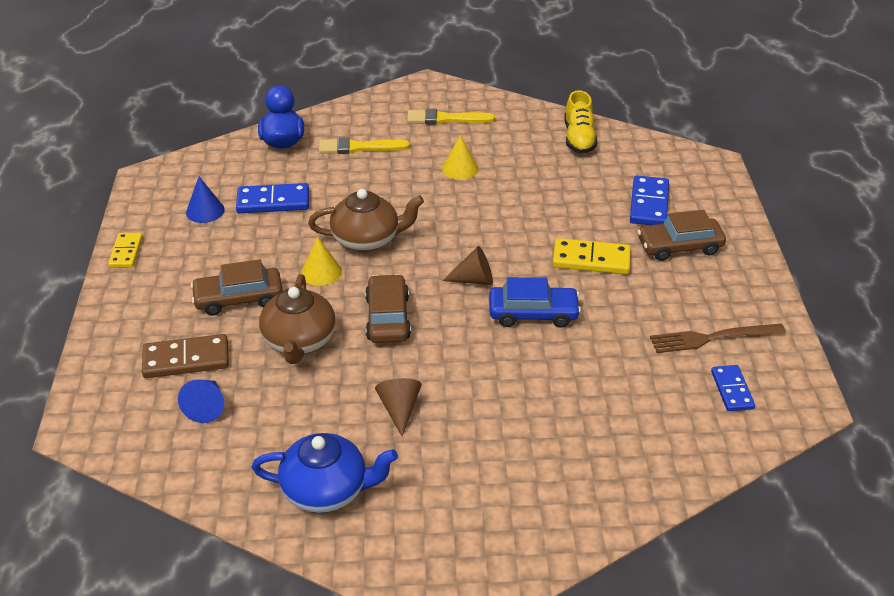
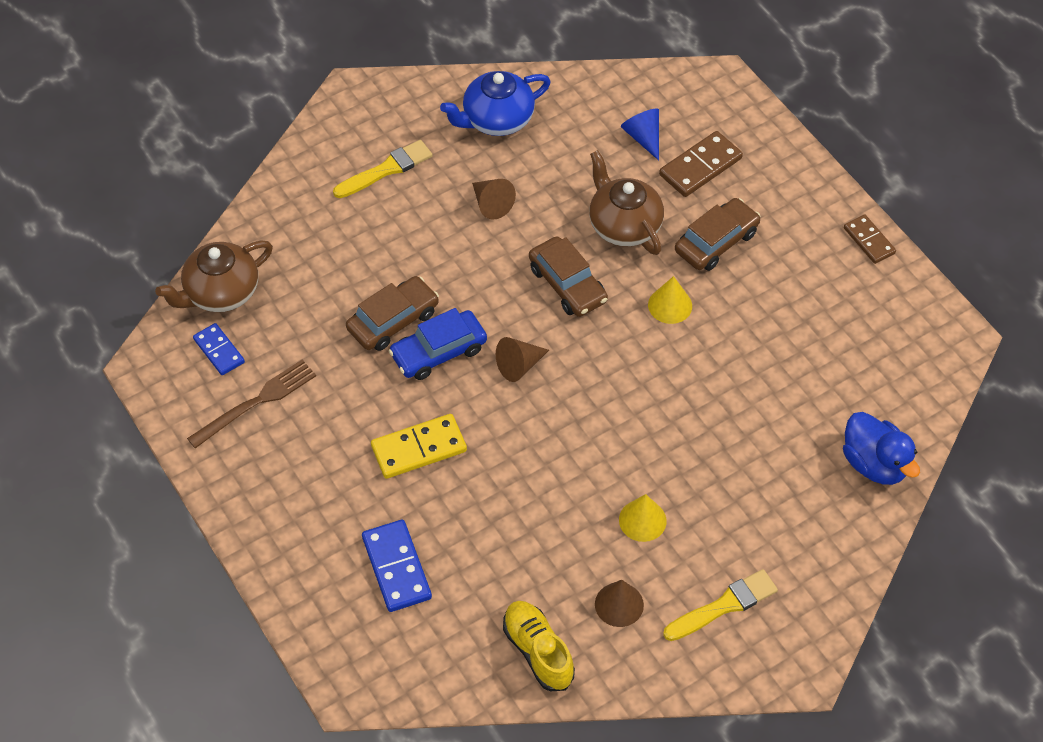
camera: 150 degrees right, 15 degrees up
yellow domino [108,233,143,268] -> brown domino [844,214,896,264]
blue cone [186,177,225,223] -> none
blue domino [236,183,309,213] -> none
brown teapot [308,189,424,252] -> brown teapot moved to [155,240,273,312]
yellow brush [319,137,410,154] -> yellow brush moved to [333,140,433,198]
brown car [637,210,726,261] -> brown car moved to [346,276,439,351]
none -> brown cone [595,580,644,627]

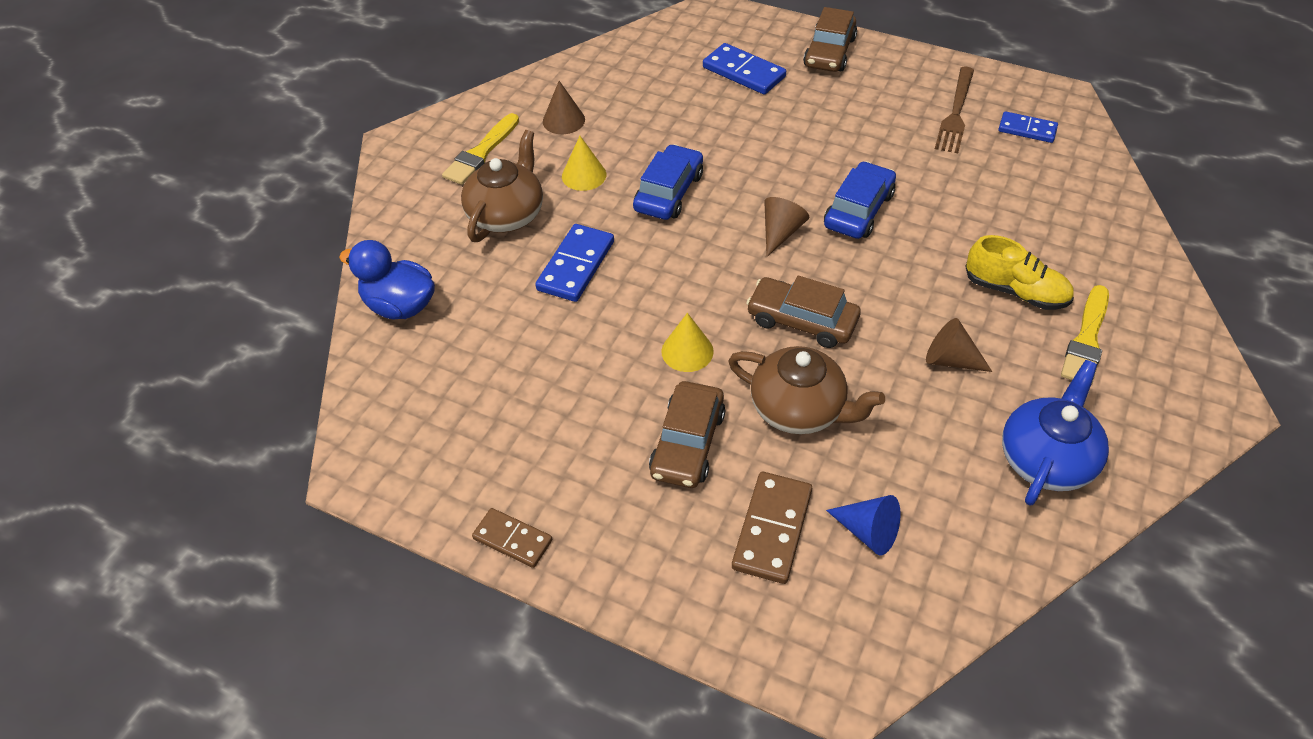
camera: 150 degrees right, 5 degrees down
brown teapot [155,240,273,312] -> brown teapot moved to [461,130,543,242]
brown car [346,276,439,351] -> brown car moved to [803,7,857,72]
yellow domino [371,414,467,479] -> none
yellow shoe [503,601,575,692] -> yellow shoe moved to [965,235,1074,310]
none -> blue domino [535,224,614,302]
none -> blue car [633,144,703,220]

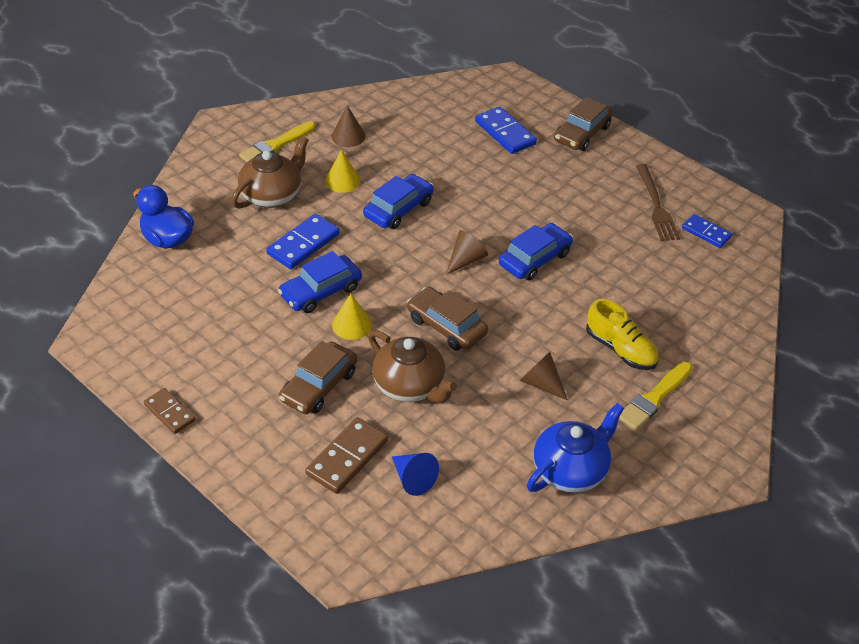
camera: 15 degrees right, 5 degrees down
brown fork [935,67,974,153] -> brown fork turned 45 degrees counterclockwise [636,164,680,241]
none -> blue car [278,251,362,313]

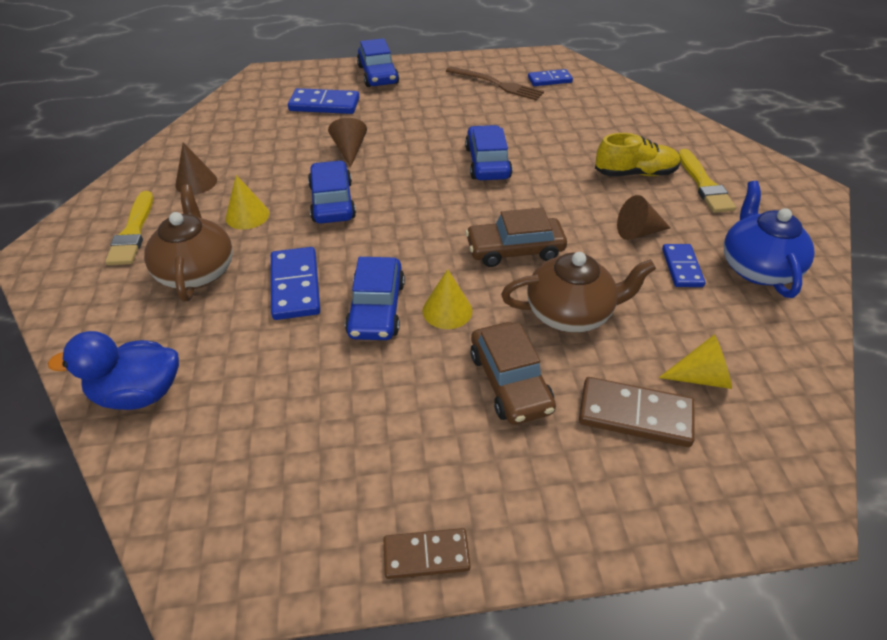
camera: 50 degrees left, 0 degrees up
brown domino [305,417,388,494] -> brown domino turned 60 degrees counterclockwise [579,377,694,447]
blue cone [392,453,439,496] -> yellow cone [659,335,732,389]
brown cone [446,230,488,275] -> brown cone moved to [328,118,367,167]
brown car [554,97,613,151] -> blue car [357,38,399,87]
none -> blue domino [662,244,705,287]

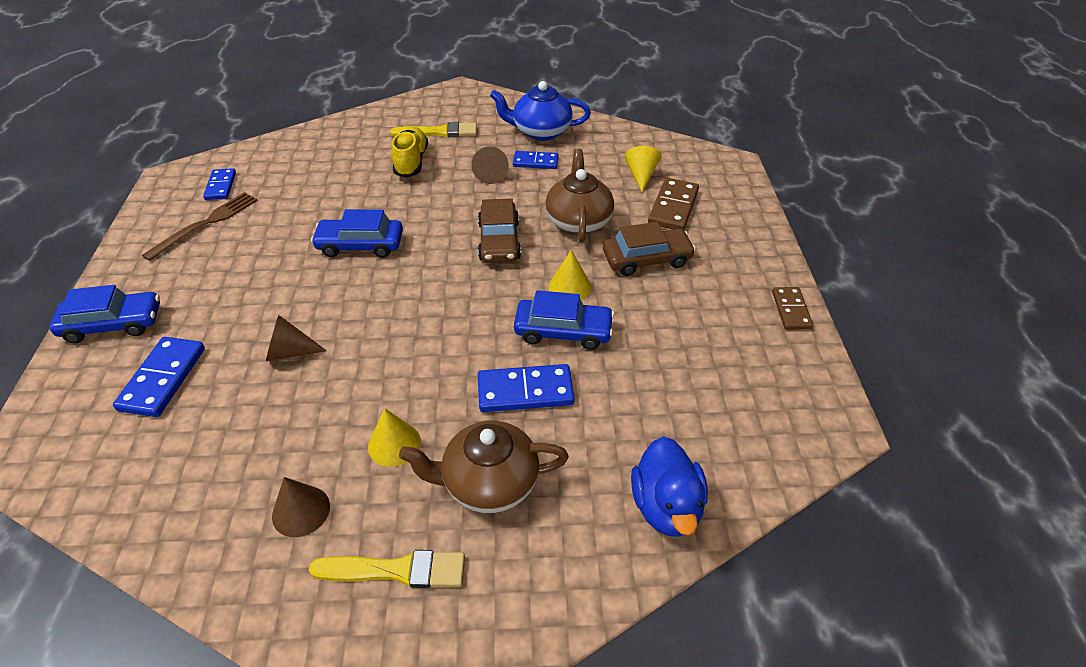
camera: 85 degrees left, 0 degrees up
blue car [308,160,356,224] -> none

